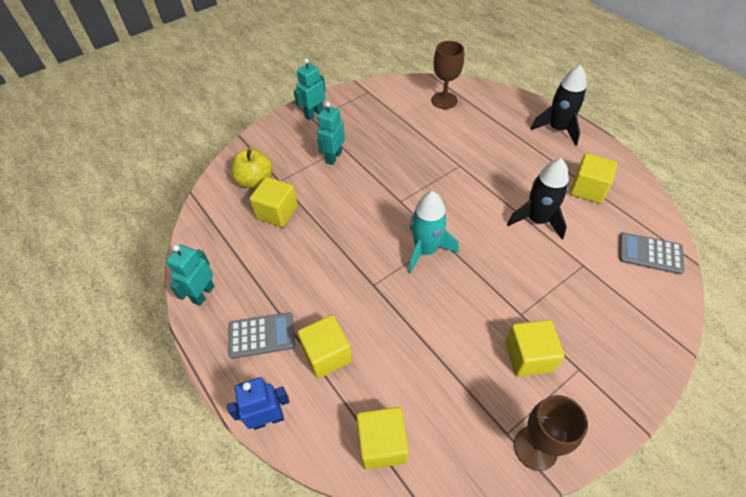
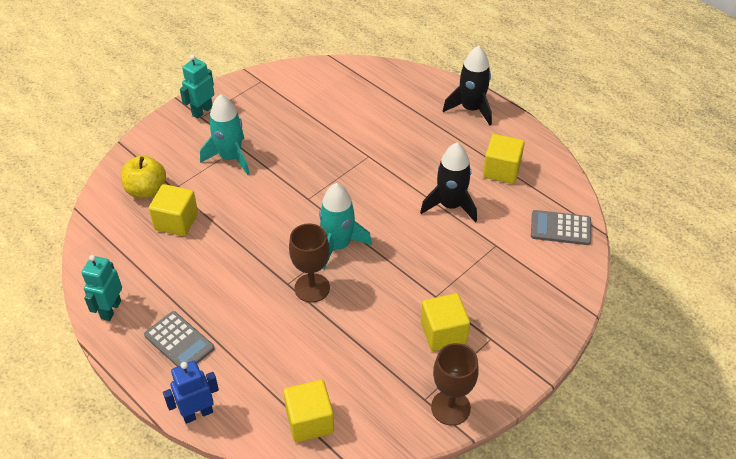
camera: 10 degrees left, 5 degrees down
grey calculator [228,312,295,359] -> grey calculator turned 60 degrees clockwise [144,311,215,367]
yellow cube [297,315,352,378] -> none
turquoise robot [317,102,345,165] -> turquoise rocket [200,94,250,175]
brown goblet [431,41,464,109] -> brown goblet moved to [289,223,330,303]

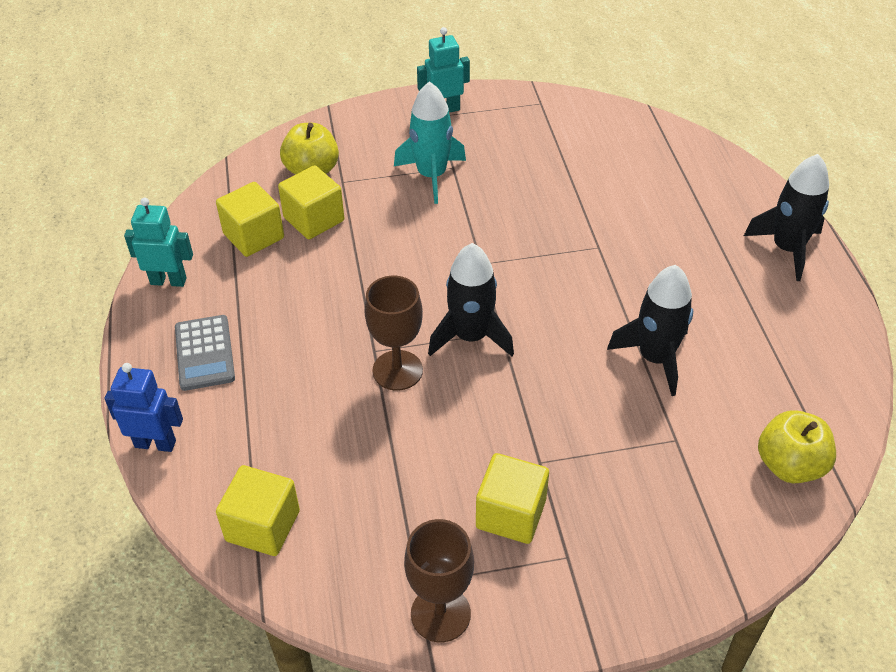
camera: 35 degrees right, 0 degrees up
turquoise robot [82,255,122,321] -> turquoise robot turned 45 degrees clockwise [124,198,193,287]
turquoise rocket [319,183,372,269] -> black rocket [428,243,514,356]
yellow cube [483,134,525,184] -> yellow cube moved to [216,182,284,257]
grey calculator [531,210,591,245] -> yellow apple [758,410,836,483]

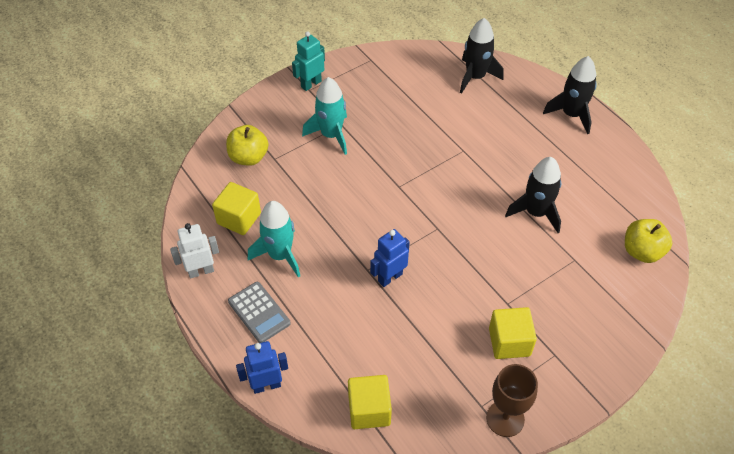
camera: 25 degrees left, 5 degrees up
turquoise robot [124,198,193,287] -> white robot [170,223,219,279]
yellow cube [278,165,344,239] -> none
brown goblet [365,276,423,391] -> blue robot [370,229,410,287]
black rocket [428,243,514,356] -> black rocket moved to [460,18,503,94]
none -> turquoise rocket [248,201,300,278]

